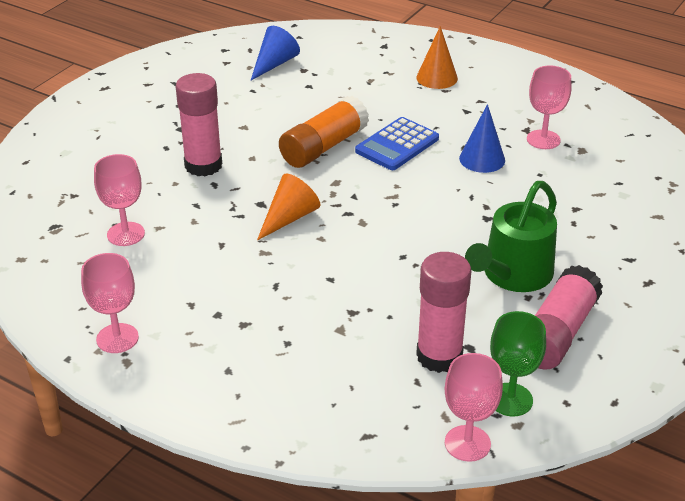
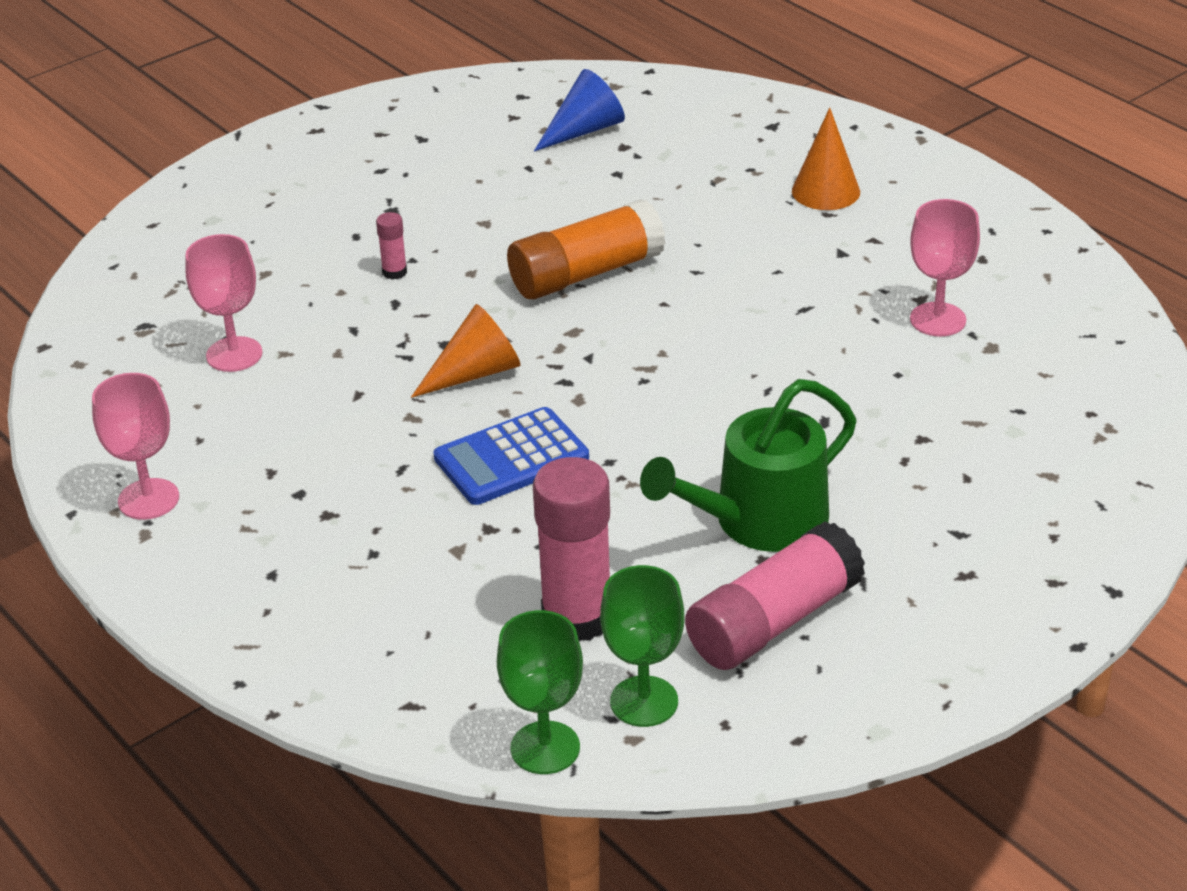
camera: 20 degrees right, 0 degrees up
pink glue stick [176,73,222,176] -> pink glue stick [376,212,407,280], size x0.43
blue calculator [355,117,439,170] -> blue calculator moved to [433,407,589,505]
pink goblet [445,353,503,462] -> green goblet [497,610,583,774]
blue cone [459,104,505,173] -> none

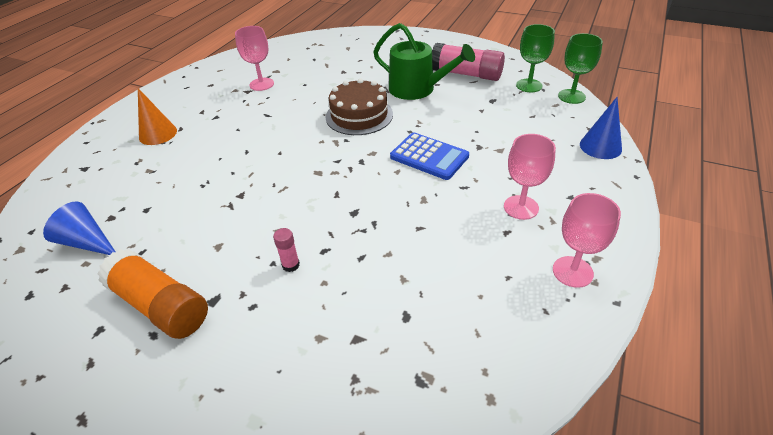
camera: 115 degrees left, 5 degrees up
pink goblet [185,234,262,372] -> pink goblet moved to [504,134,556,220]
orange cone [411,304,521,398] -> none
orange glue stick [507,199,666,299] -> orange glue stick moved to [97,249,208,339]
pink glue stick [533,457,610,641] -> none
none -> brown cake [326,78,393,135]
none -> blue cone [580,97,622,159]

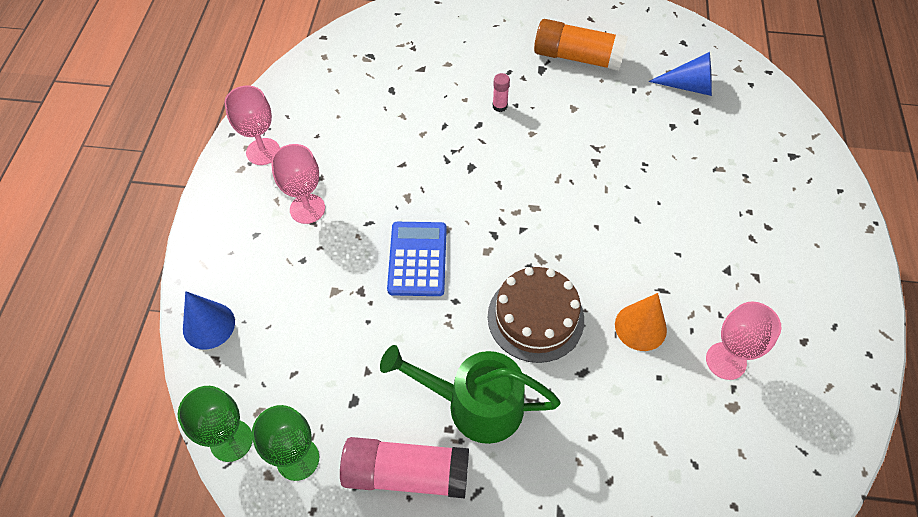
camera: 160 degrees right, 15 degrees up
orange cone [138,88,177,145] -> orange cone moved to [615,293,667,351]
blue calculator [390,133,469,180] -> blue calculator turned 75 degrees clockwise [387,222,447,296]

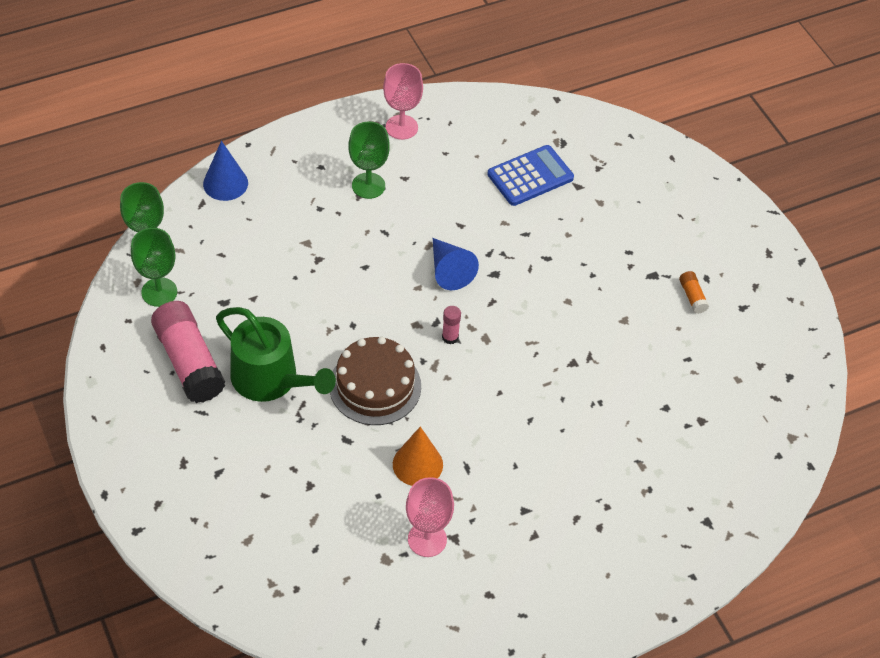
camera: 55 degrees right, 5 degrees down
pink goblet [271,144,325,224] -> green goblet [349,122,390,199]
green watering can [380,345,561,444] -> green watering can turned 150 degrees clockwise [216,307,336,402]
blue calculator [387,222,447,296] -> blue calculator moved to [487,145,574,206]
pink glue stick [492,73,510,112] -> pink glue stick moved to [442,306,461,344]
orange glue stick [534,19,628,71] -> orange glue stick [679,271,709,314], size x0.43
blue cone [648,52,712,96] -> blue cone moved to [433,238,479,290]

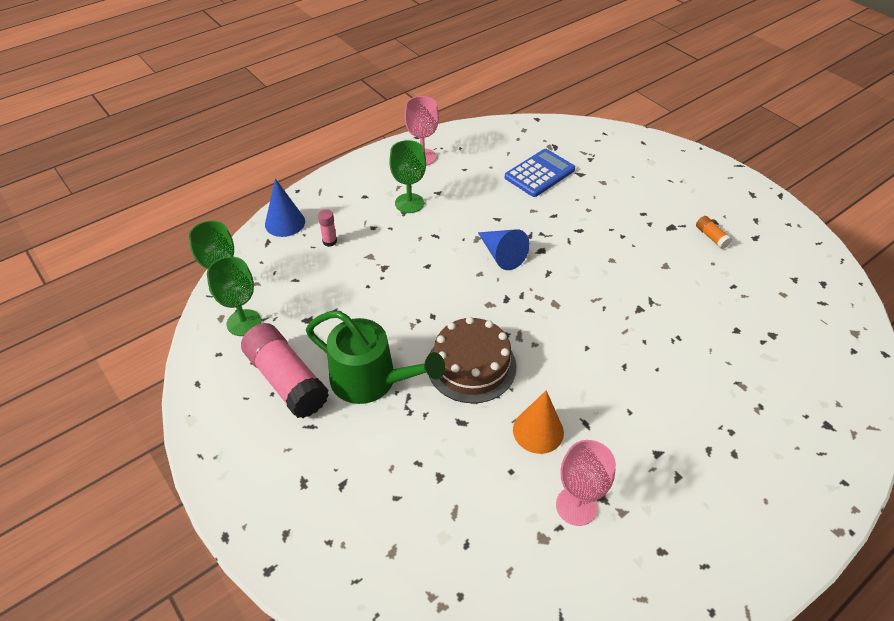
camera: 10 degrees left, 5 degrees down
pink glue stick [442,306,461,344] -> pink glue stick moved to [318,209,337,247]

